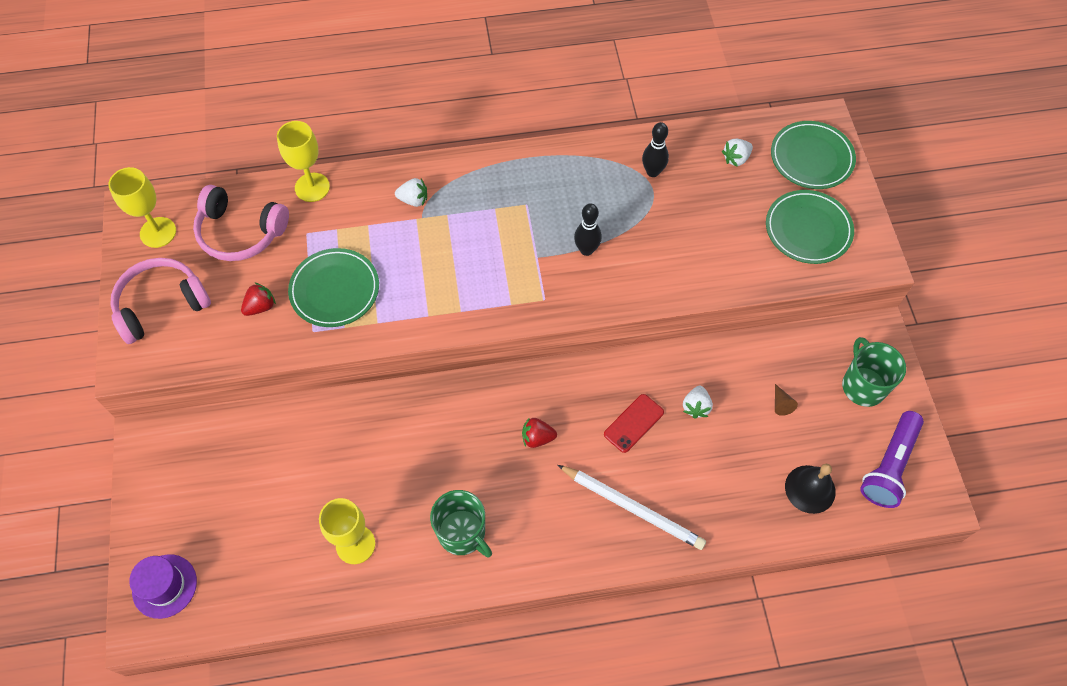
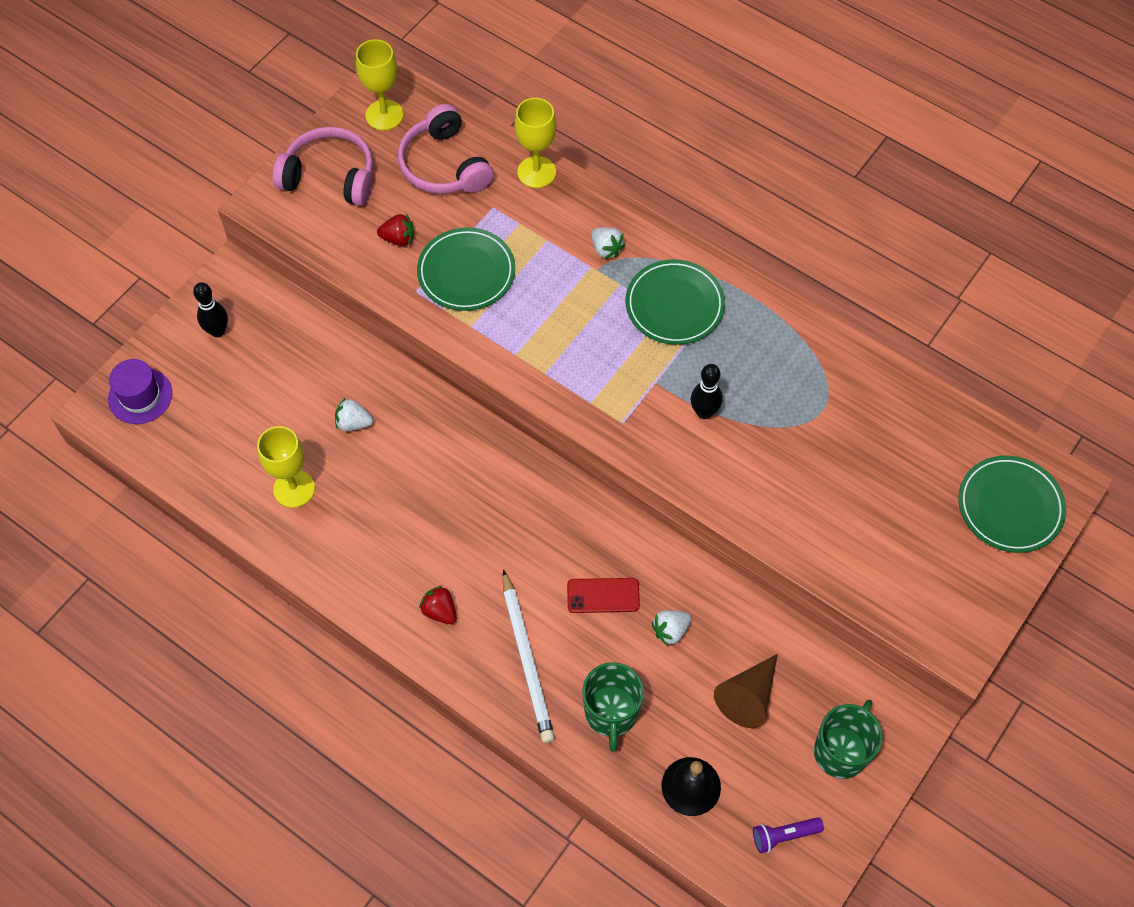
camera: 45 degrees right, 0 degrees up
green mug [430,490,492,557] -> green mug moved to [582,662,644,752]
red strawberry [522,417,557,448] -> red strawberry moved to [419,585,457,624]
black bowling pin [642,122,669,177] -> black bowling pin moved to [193,282,228,337]
white strawberry [722,139,753,166] -> white strawberry moved to [335,398,373,431]
green plate [766,190,854,264] -> green plate moved to [626,259,725,345]
brown cone [775,384,798,416] -> brown cone [714,654,778,728], size x2.05
purple flashlight [860,411,924,508] -> purple flashlight [753,817,824,853], size x0.56

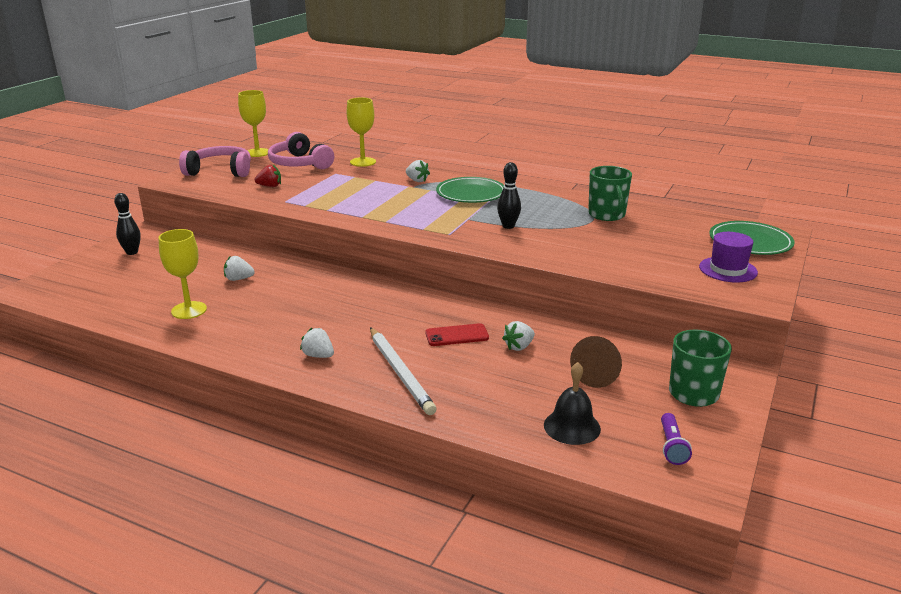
camera: 10 degrees left, 35 degrees down
purple hat [108,359,172,424] -> purple hat moved to [699,232,758,282]
green plate [417,227,515,311] -> none
red strawberry [419,585,457,624] -> white strawberry [300,328,334,358]
green mug [582,662,644,752] -> green mug moved to [588,166,632,221]
purple flashlight [753,817,824,853] -> purple flashlight turned 60 degrees counterclockwise [661,413,692,465]

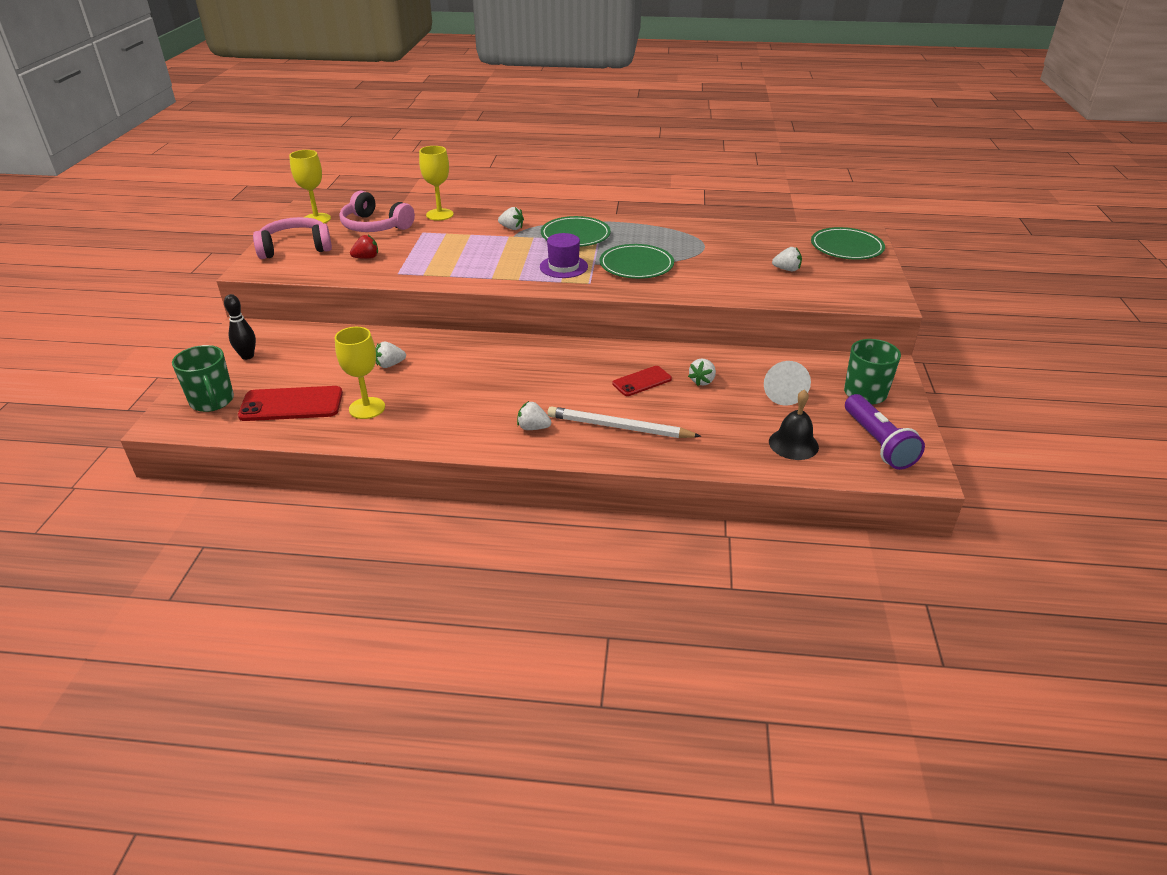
camera: 20 degrees left, 10 degrees up
white pencil [370,327,437,415] -> white pencil turned 150 degrees clockwise [548,406,701,438]
black bowling pin [497,162,521,229] -> green plate [600,244,674,279]
brown cone [570,336,622,388] -> white cone [764,361,811,406]
green mug [588,166,632,221] -> green mug moved to [172,345,234,412]
purple flashlight [661,413,692,465] -> purple flashlight [845,394,925,470], size x1.79
purple hat [699,232,758,282] -> purple hat moved to [540,233,588,278]
none -> red phone [238,386,343,421]
none -> white strawberry [772,247,802,271]

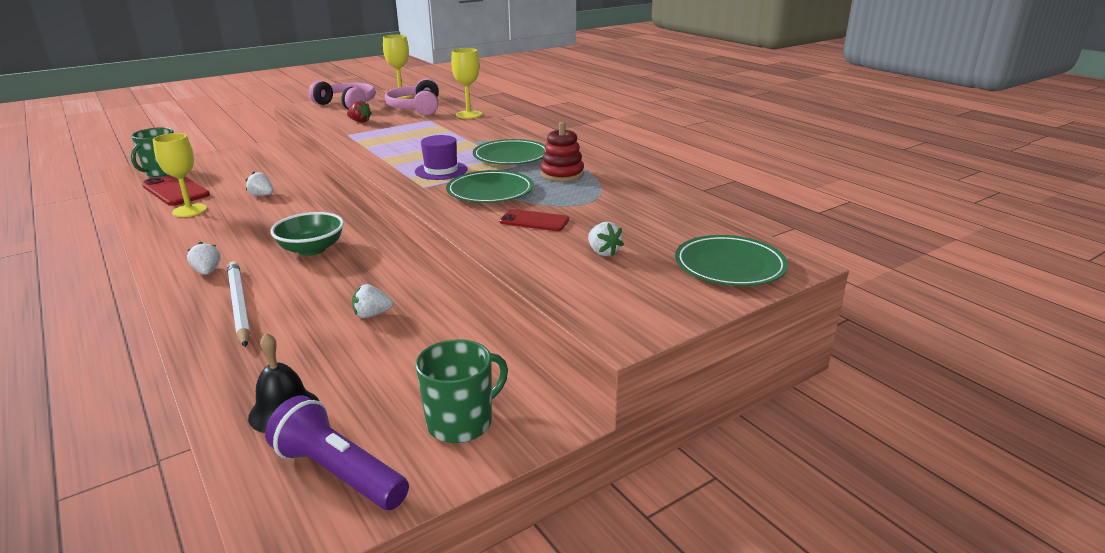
camera: 50 degrees right, 10 degrees down
black bowling pin [224,294,256,360] -> none
white strawberry [498,207,524,230] -> none
red phone [612,366,672,396] -> red phone moved to [499,209,569,231]
white cone [764,361,811,406] -> none
purple flashlight [845,394,925,470] -> purple flashlight turned 90 degrees clockwise [265,395,409,510]
none -> green bowl [270,212,344,256]
none -> red stacking toy [540,122,584,182]

